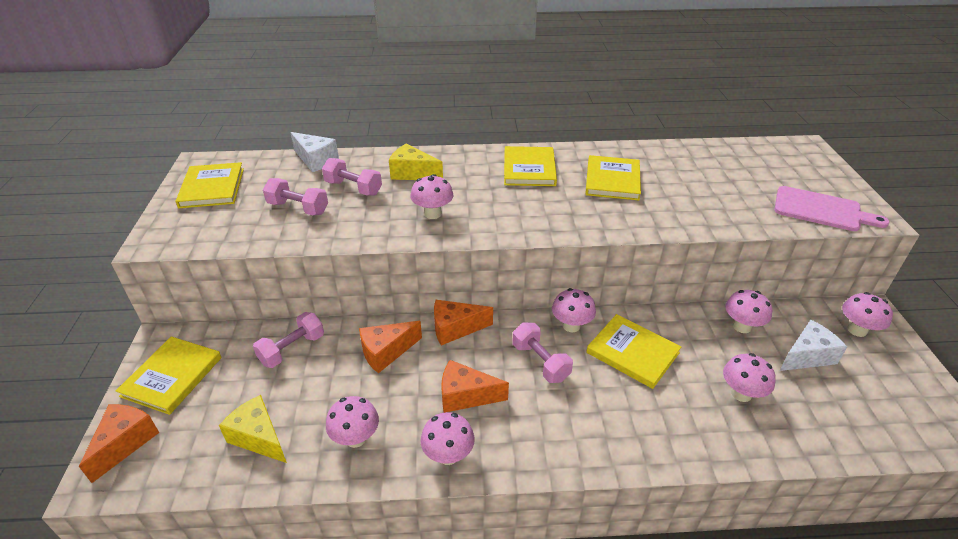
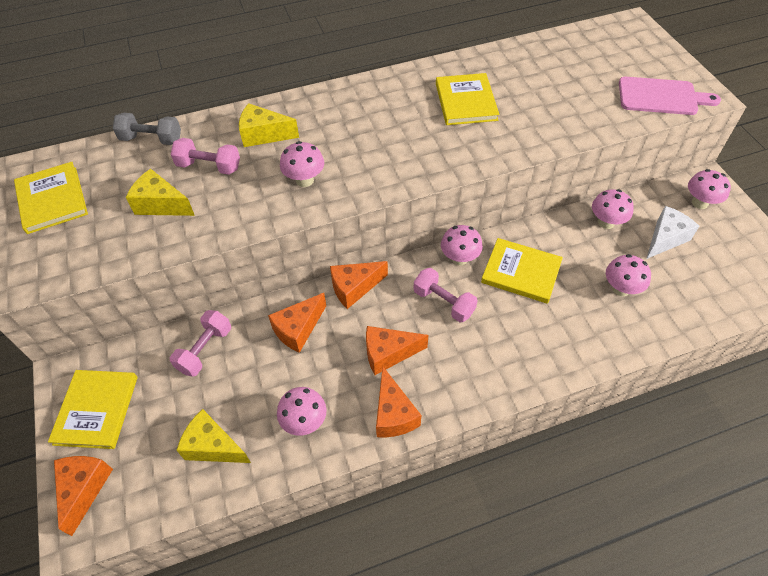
camera: 15 degrees left, 15 degrees up
pink dumbbell [263,178,328,215] -> yellow cheese [126,169,195,216]
white cheese [290,132,339,172] -> grey dumbbell [113,113,181,145]
pink mushroom [420,412,475,465] -> orange cheese [376,366,421,437]
yellow book [504,146,557,186] -> none

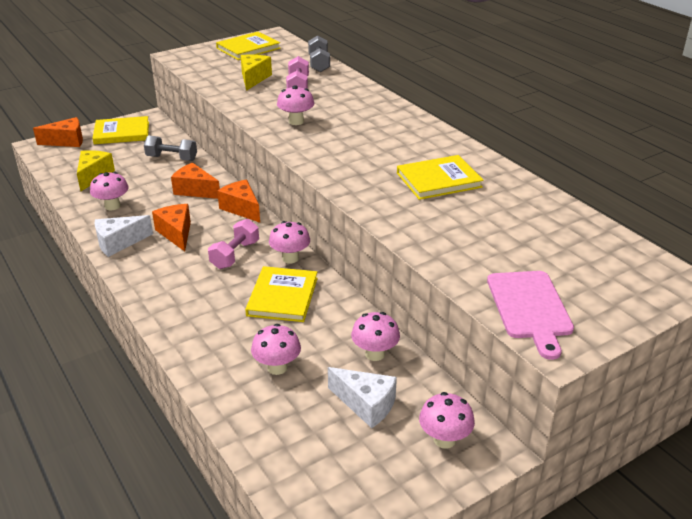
camera: 75 degrees right, 20 degrees down
pink dumbbell [170,310,231,377] -> grey dumbbell [144,135,197,161]
yellow cheese [239,103,299,147] -> none
orange cheese [376,366,421,437] -> white cheese [95,215,153,257]

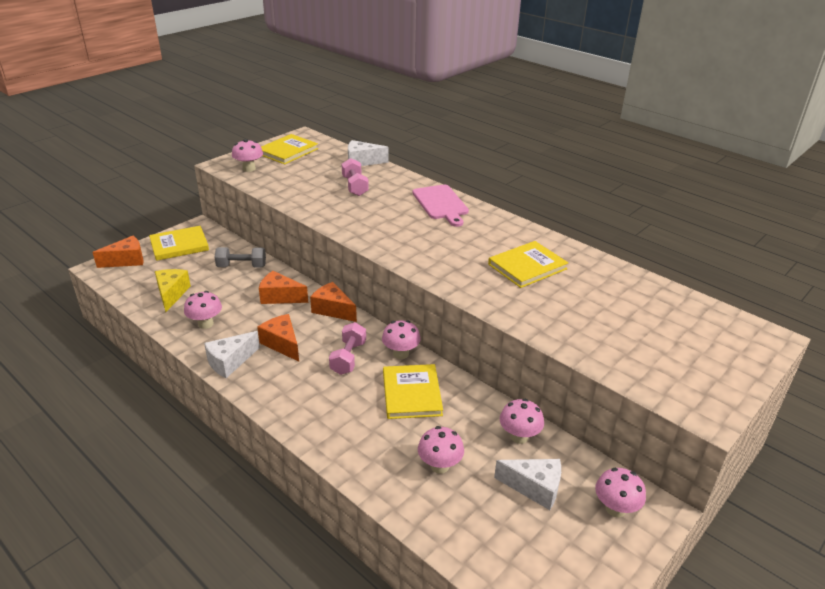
camera: 15 degrees left, 0 degrees up
yellow cheese [241,55,272,91] -> none
pink mushroom [277,85,315,125] -> pink mushroom moved to [232,139,263,172]
grey dumbbell [308,35,330,72] -> white cheese [348,140,389,166]
pink cutting board [487,271,574,360] -> pink cutting board moved to [413,185,469,227]

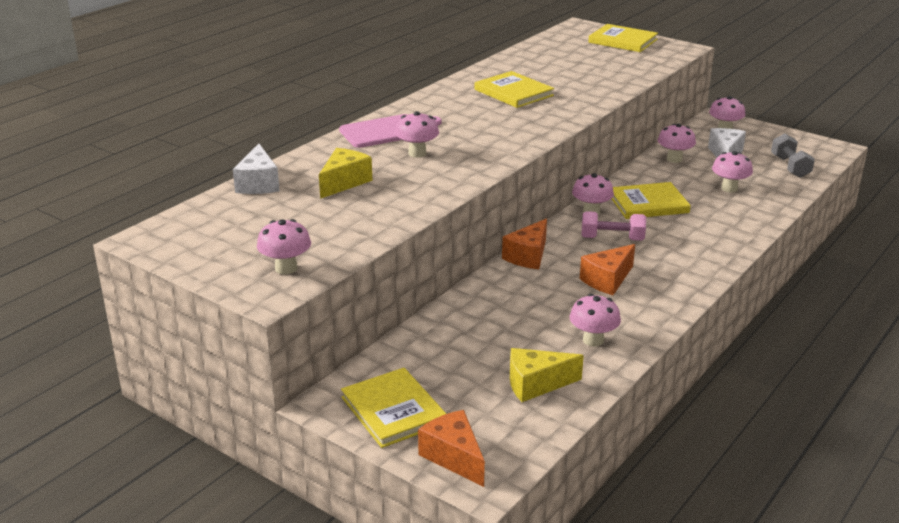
camera: 95 degrees left, 5 degrees down
white cheese [204,331,260,378] -> none
grey dumbbell [215,247,266,268] -> grey dumbbell moved to [771,133,815,178]
orange cheese [259,271,308,304] -> none
yellow book [261,134,318,165] -> yellow book moved to [588,24,658,52]
pink dumbbell [342,158,369,196] -> yellow cheese [319,148,372,199]
none -> pink mushroom [395,111,439,158]

